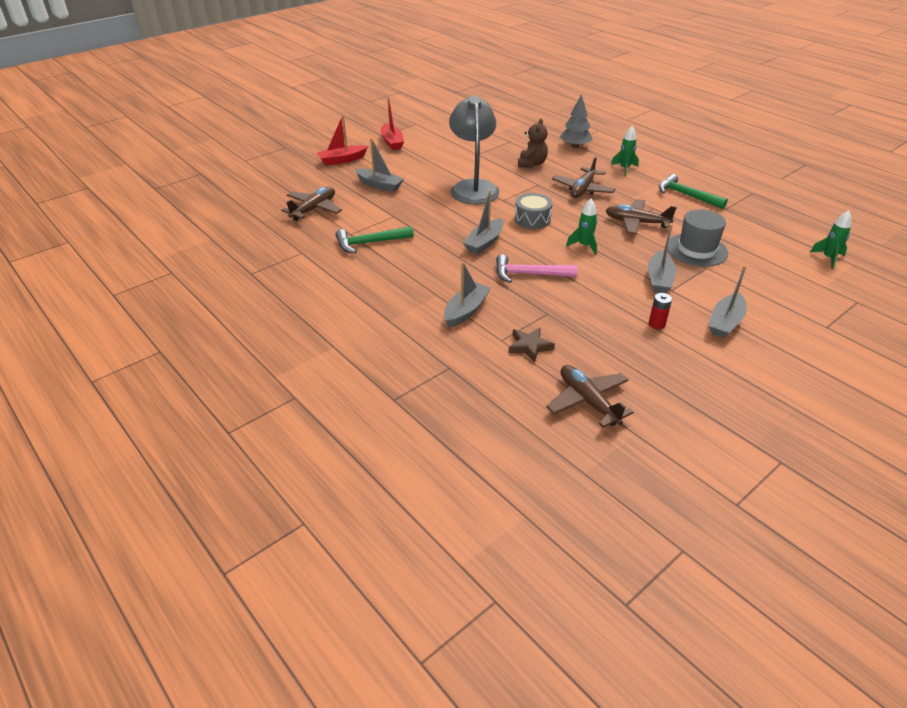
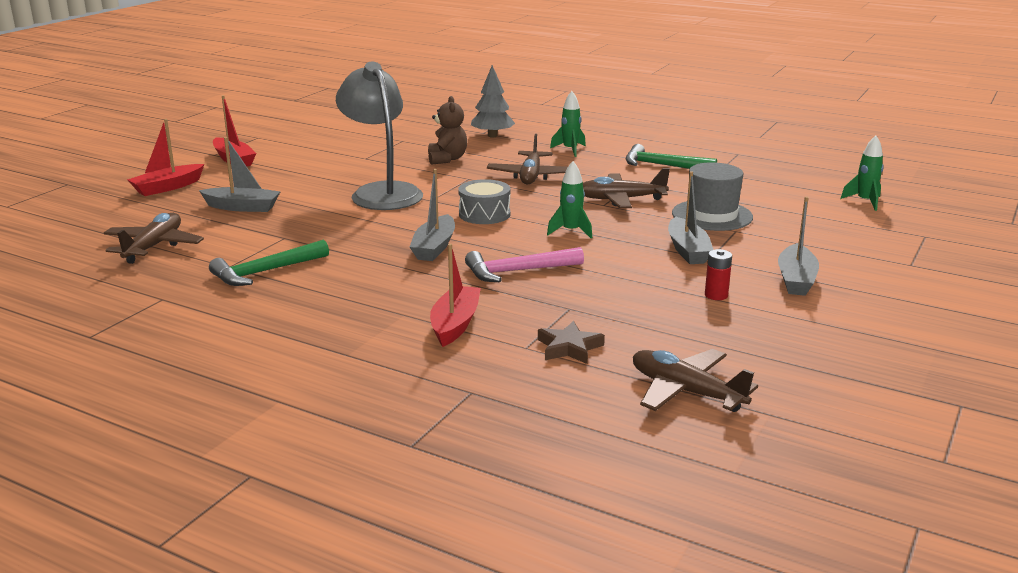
camera: 20 degrees left, 15 degrees down
grey boat [444,262,491,327] -> red boat [430,244,481,347]

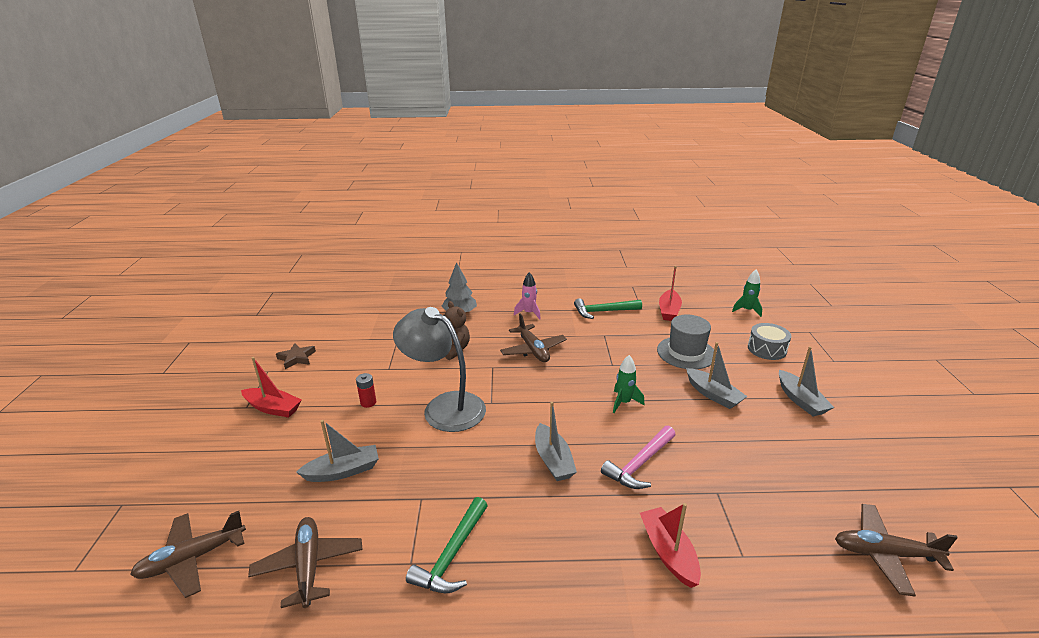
camera: 30 degrees left, 5 degrees up
red boat [127,119,204,196] -> red boat moved to [659,266,682,321]
grey drum [458,179,510,224] -> grey drum moved to [748,323,791,360]
brown star [538,321,605,364] -> brown star moved to [276,343,316,369]
green rocket [550,91,586,157] -> pink rocket [514,272,541,320]
brown plane [583,168,670,208] -> brown plane moved to [130,511,246,598]
red battery [705,249,732,300] -> red battery moved to [356,373,376,408]

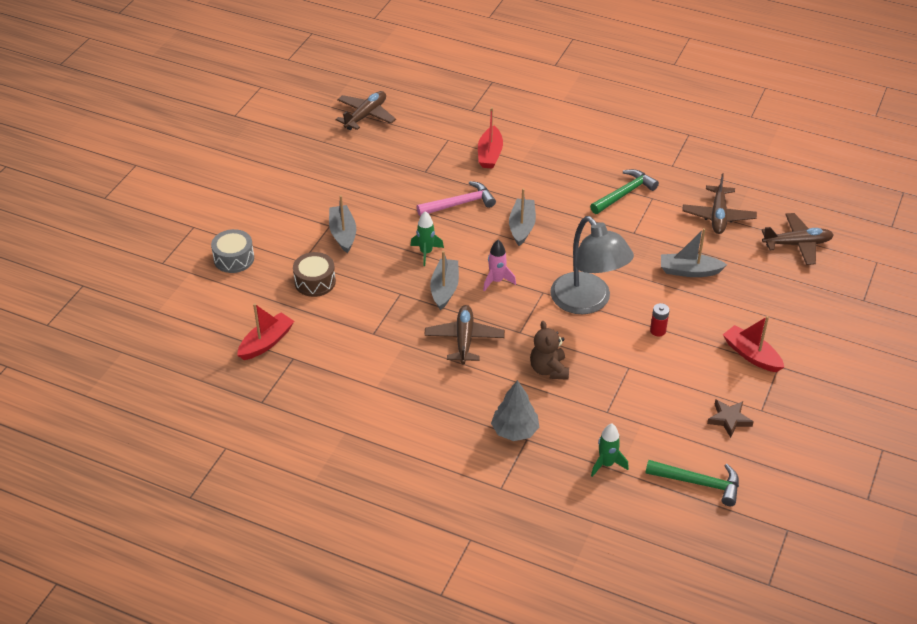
camera: 155 degrees left, 15 degrees up
pink rocket [514,272,541,320] -> pink rocket moved to [483,240,516,292]
green hammer [574,298,642,319] -> green hammer moved to [645,460,739,506]
grey hat [657,315,716,369] -> brown drum [293,252,336,297]
green rocket [732,269,762,317] -> green rocket moved to [591,424,629,477]
grey boat [779,346,834,416] -> grey boat moved to [430,251,459,310]
brown plane [835,504,958,596] -> brown plane turned 90 degrees counterclockwise [336,91,396,130]

